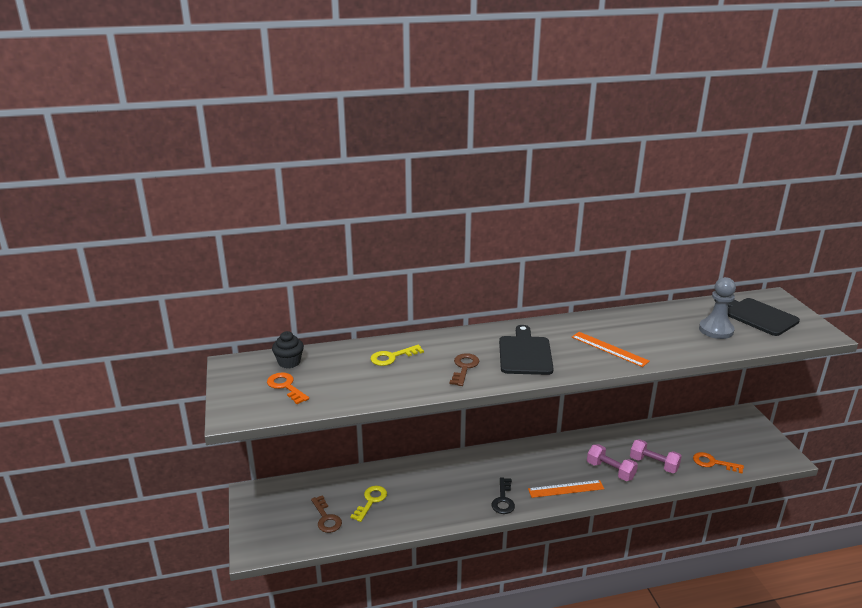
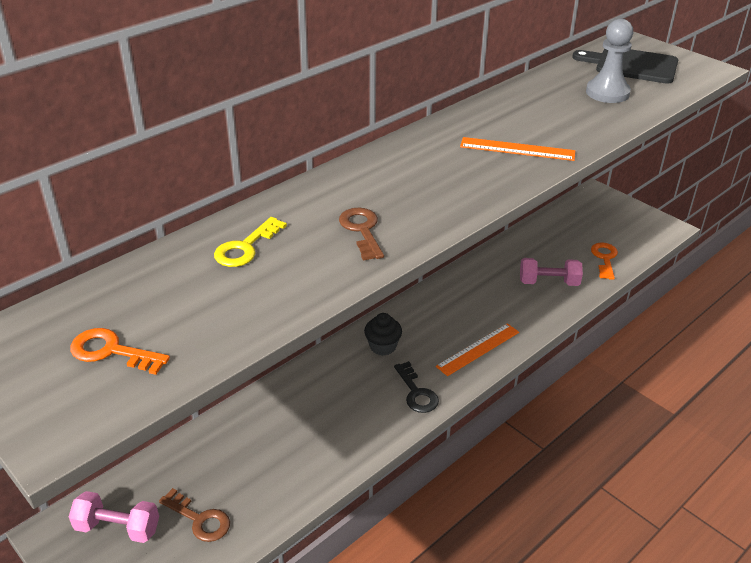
camera: 30 degrees left, 10 degrees up
black cupcake [272,331,304,368] -> black cupcake moved to [364,313,402,356]
yellow key [350,486,387,522] -> none
black cutting board [499,325,554,375] -> none
pink dumbbell [587,444,638,481] -> pink dumbbell moved to [69,491,159,543]
orange key [693,452,744,474] -> orange key turned 105 degrees clockwise [591,242,618,280]

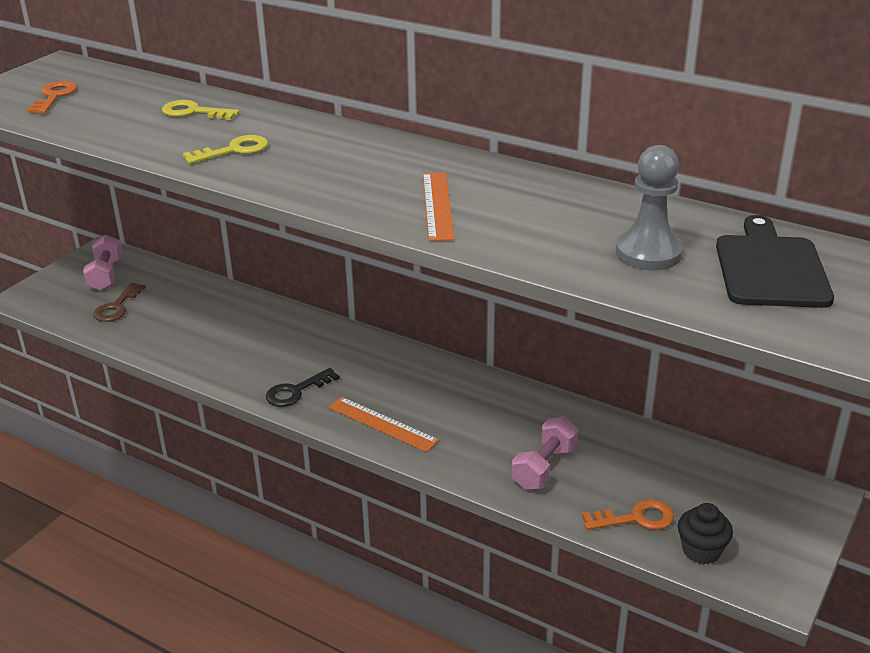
camera: 75 degrees right, 5 degrees down
brown key [339,208,384,261] -> yellow key [182,135,268,164]
black cupcake [364,313,402,356] -> black cupcake moved to [678,503,733,564]
pink dumbbell [520,258,583,286] -> pink dumbbell turned 45 degrees clockwise [512,417,579,490]

